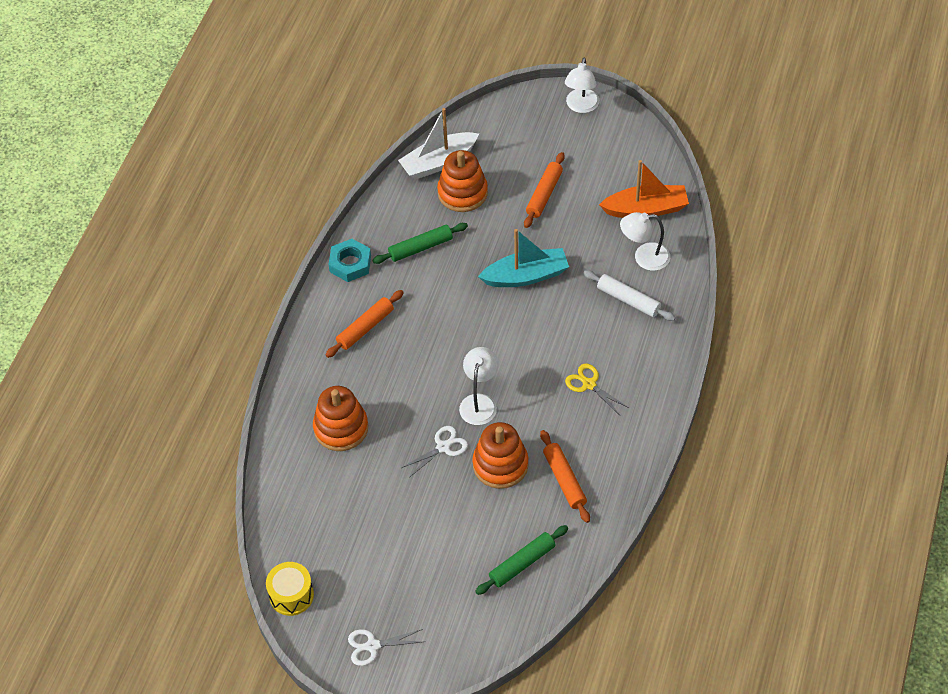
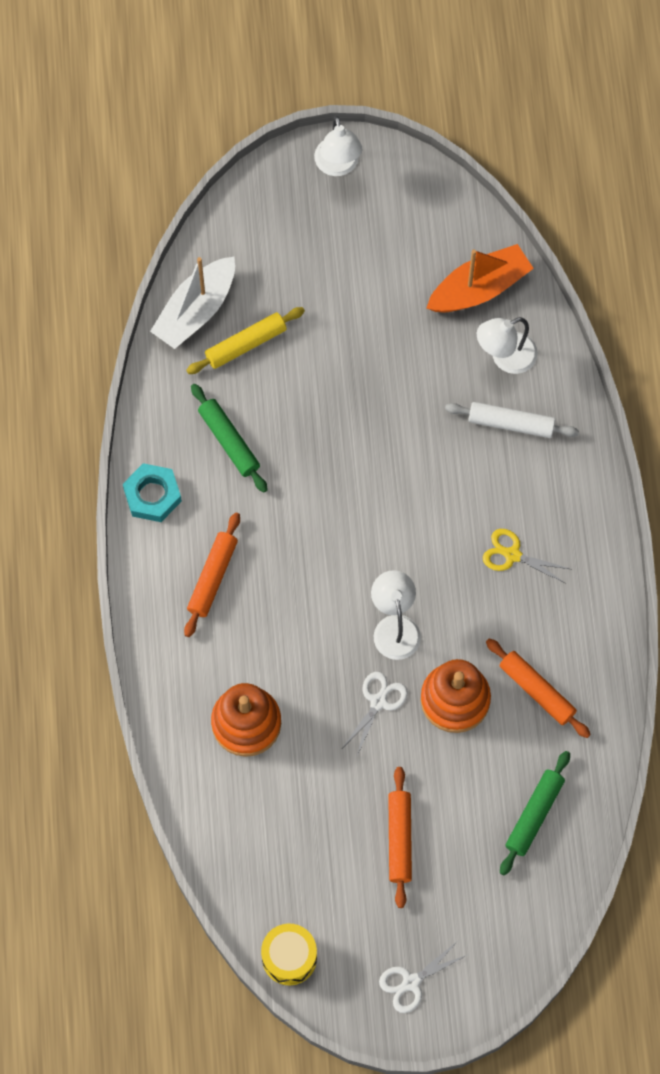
camera: 25 degrees left, 15 degrees up
green rolling pin [372,223,468,264] -> green rolling pin turned 75 degrees counterclockwise [191,384,268,493]
orange stacking toy [437,150,488,212] -> yellow rolling pin [186,307,305,374]
turquoise boat [478,229,569,287] -> none
orange rolling pin [524,152,565,228] -> orange rolling pin moved to [388,767,412,908]

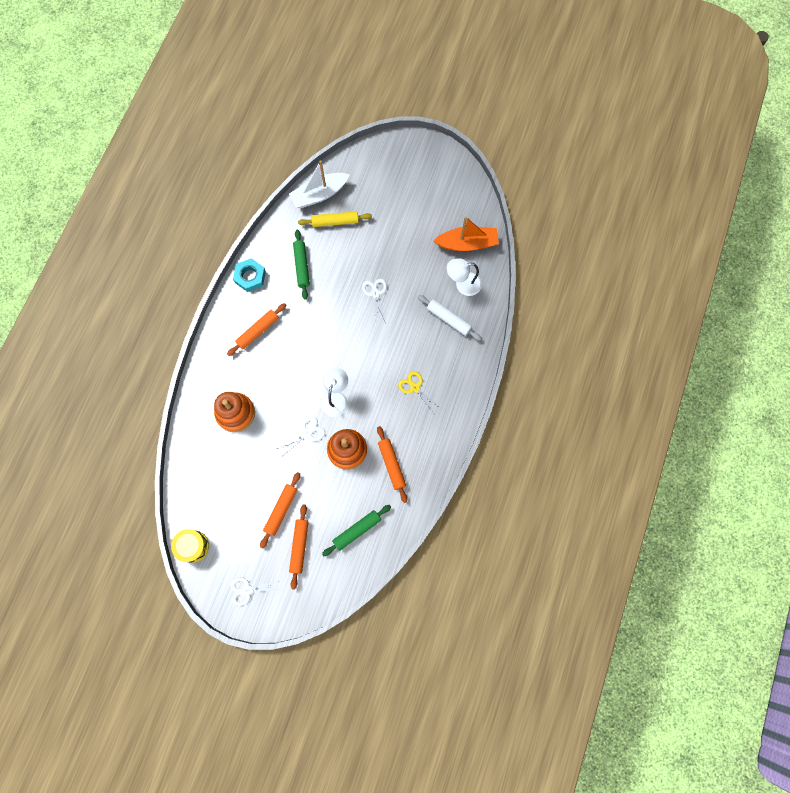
camera: 25 degrees right, 5 degrees up
white lamp [314,116,363,176] -> none
none -> orange rolling pin [289,505,308,590]
none -> white scissors [362,279,387,323]

